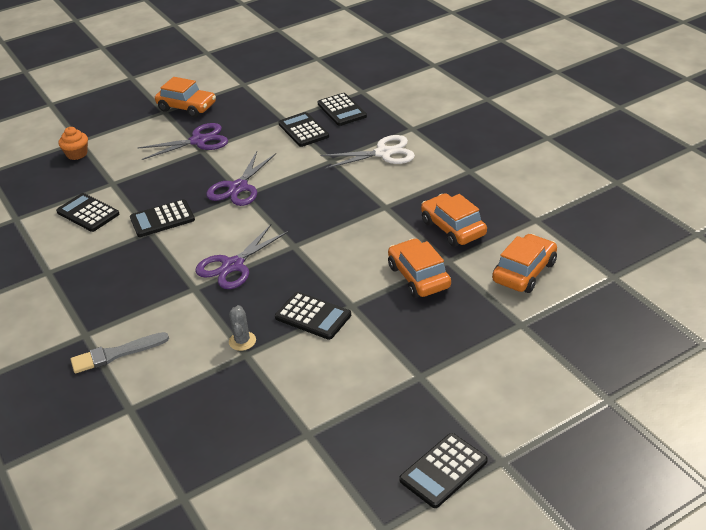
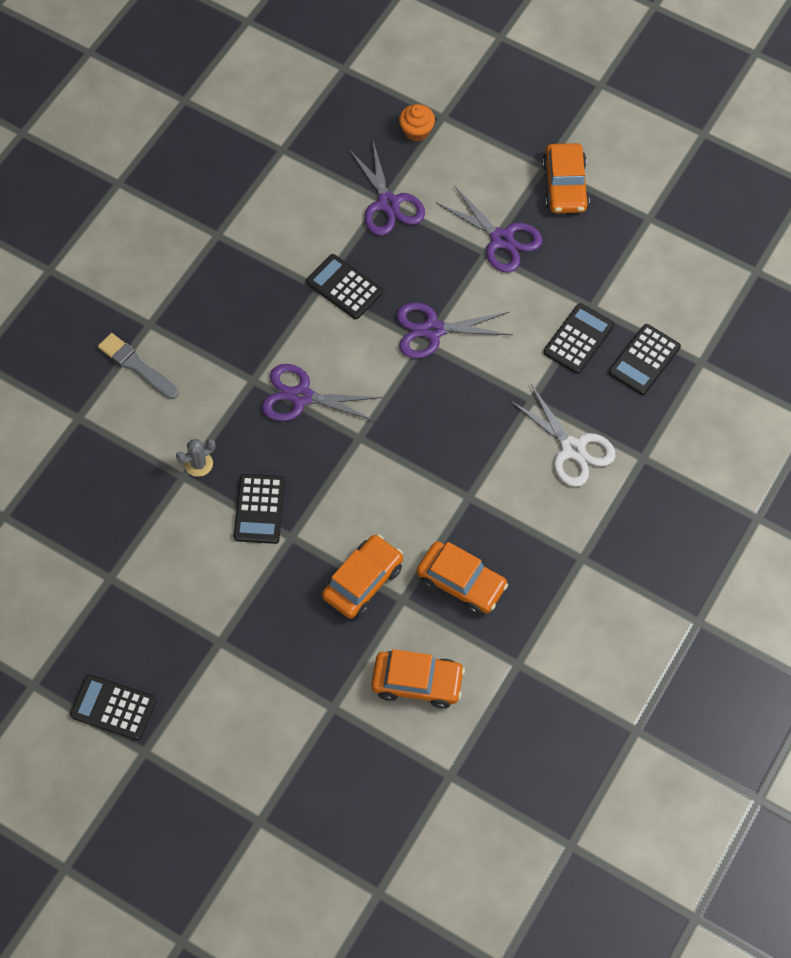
camera: 60 degrees right, 25 degrees up
black calculator [56,193,119,232] -> none
orange car [421,193,487,247] -> orange car turned 90 degrees clockwise [417,541,508,615]
none -> purple scissors [348,141,425,236]

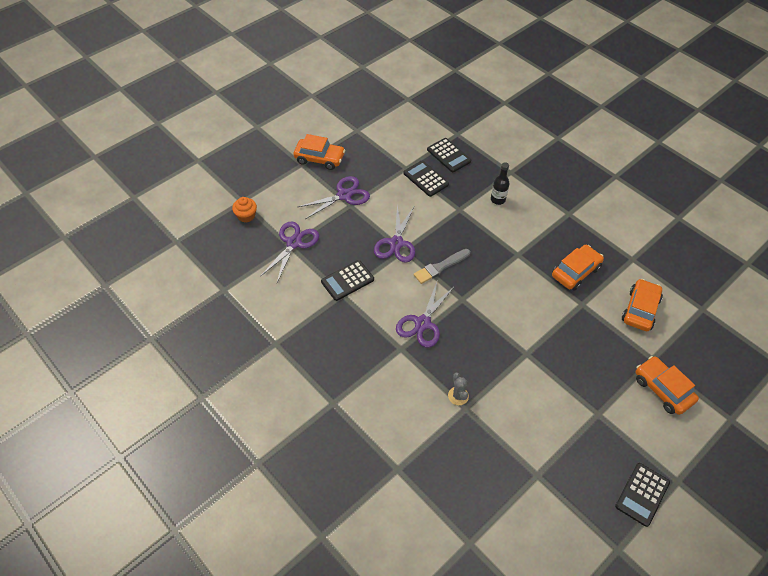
camera: 75 degrees left, 10 degrees down
grey brush [98,333,178,399] -> grey brush moved to [414,249,470,284]
black calculator [234,474,285,544] -> none
orange car [322,534,403,619] -> orange car moved to [636,356,699,415]
purple scissors [348,141,425,236] -> purple scissors turned 60 degrees counterclockwise [260,222,319,282]
white scissors [510,384,616,487] -> black bottle [491,162,509,205]

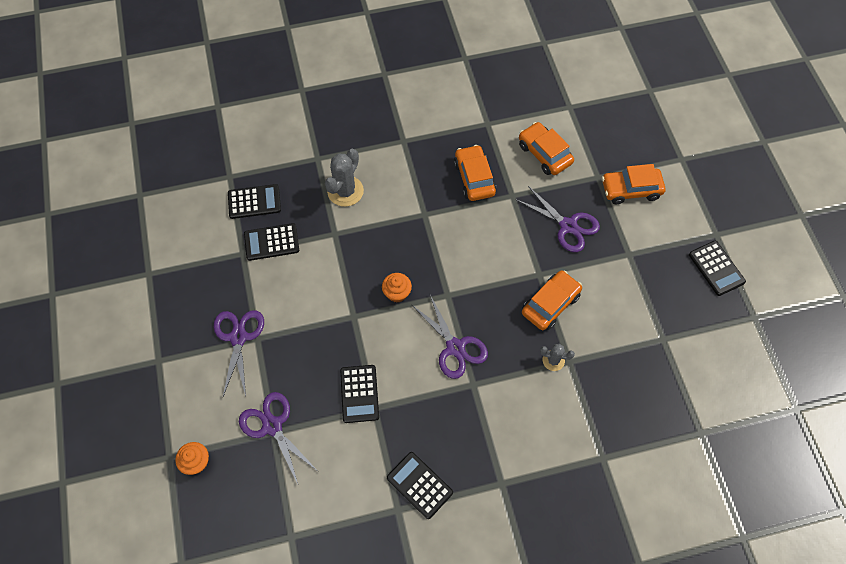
camera: 60 degrees left, 10 degrees up
orange car [294,134,345,170] -> orange car moved to [522,270,582,330]
purple scissors [374,205,415,263] -> purple scissors moved to [516,186,600,252]
grey brush [414,249,470,284] -> orange cupcake [382,273,412,303]
black bottle [491,162,509,205] -> grey cactus [325,149,364,207]
none -> black calculator [387,452,453,519]

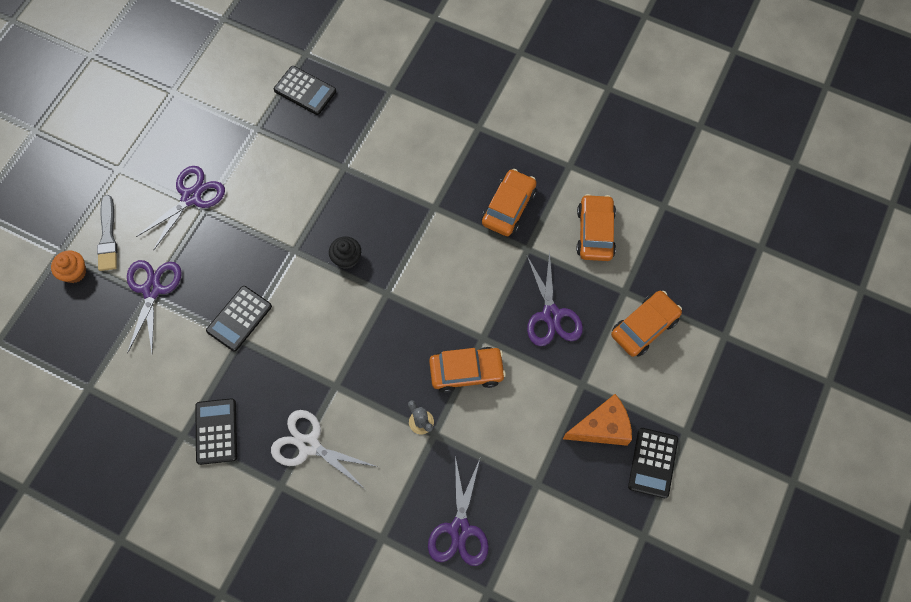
camera: 40 degrees right, 5 degrees up
black calculator [244,223,299,261] -> none
grey cactus [325,149,364,207] -> none
orange cupcake [382,273,412,303] -> black cupcake [329,236,361,269]
purple scissors [412,293,488,379] -> purple scissors moved to [428,456,489,566]
orange car [602,164,666,204] -> orange car turned 105 degrees clockwise [611,291,682,357]
none -> grey brush [97,195,117,271]
none -> white scissors [271,410,378,489]
none -> orange cheese [563,394,632,446]

